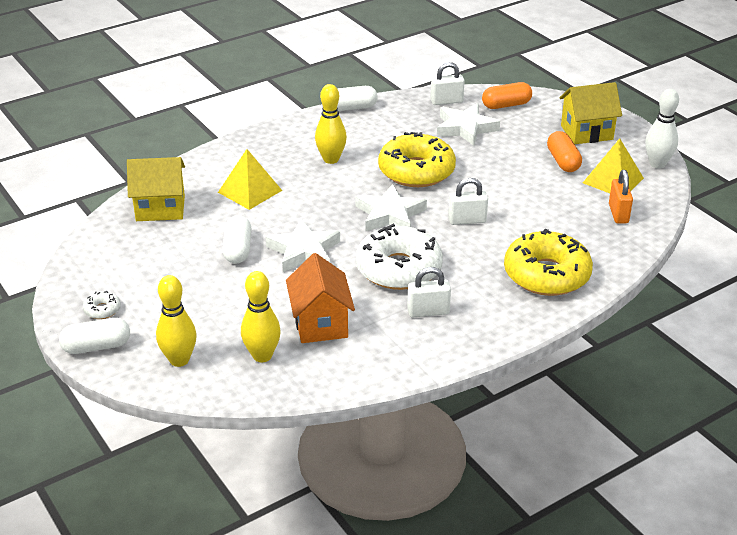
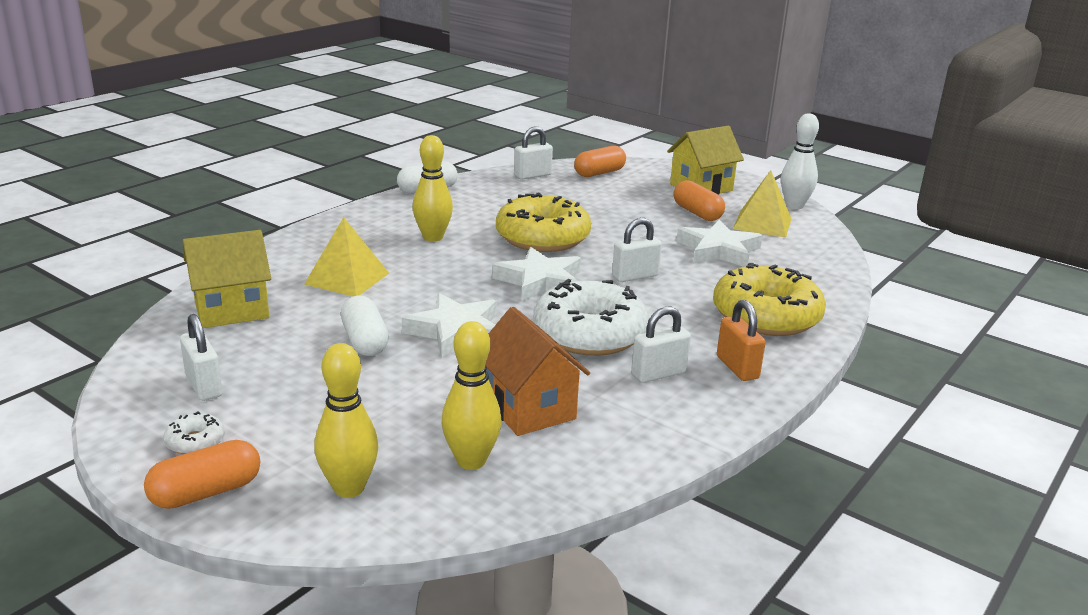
camera: 20 degrees left, 10 degrees down
white capsule [59,318,130,354] -> orange capsule [144,440,260,509]
white star [437,103,500,146] -> white star moved to [676,220,762,267]
orange padlock [609,170,633,223] -> orange padlock moved to [717,300,766,381]
none -> white padlock [180,314,222,401]

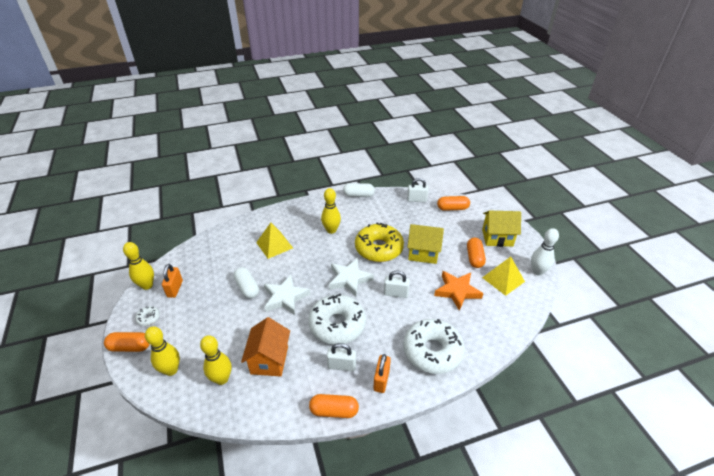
camera: 35 degrees right, 15 degrees up
white padlock [180,314,222,401] -> orange padlock [162,264,183,298]
yellow house [183,230,271,328] -> yellow house moved to [407,224,444,264]
white capsule [341,296,389,356] -> white capsule turned 45 degrees counterclockwise [234,267,259,299]
white star [676,220,762,267] -> orange star [434,271,484,311]
yellow donut [713,263,826,336] -> white donut [403,319,465,374]
none -> yellow bowling pin [123,242,154,290]
none -> orange capsule [309,394,359,418]

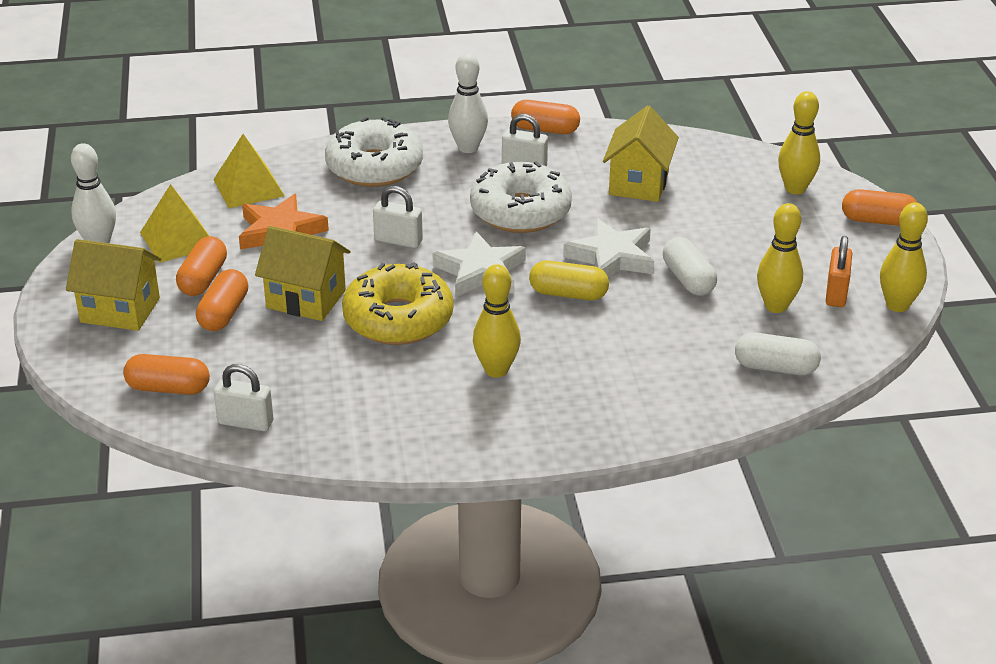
camera: 170 degrees left, 5 degrees down
white donut [135,306,160,326] -> none
yellow bowling pin [200,335,231,385] -> yellow bowling pin moved to [757,203,803,313]
orange house [241,317,290,377] -> yellow house [603,105,679,202]
yellow pyramid [256,223,293,259] -> yellow pyramid moved to [213,134,284,208]
white capsule [343,183,375,197] -> white capsule moved to [735,332,821,375]
orange padlock [373,354,391,393] -> white bowling pin [448,53,488,153]
none -> orange capsule [196,269,248,331]
none -> yellow capsule [529,260,609,300]

